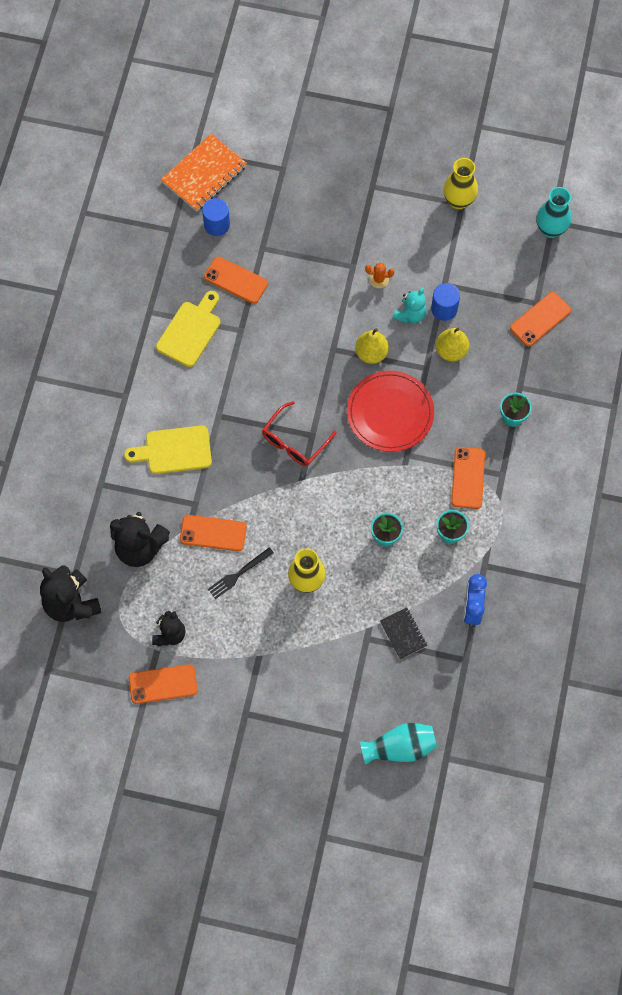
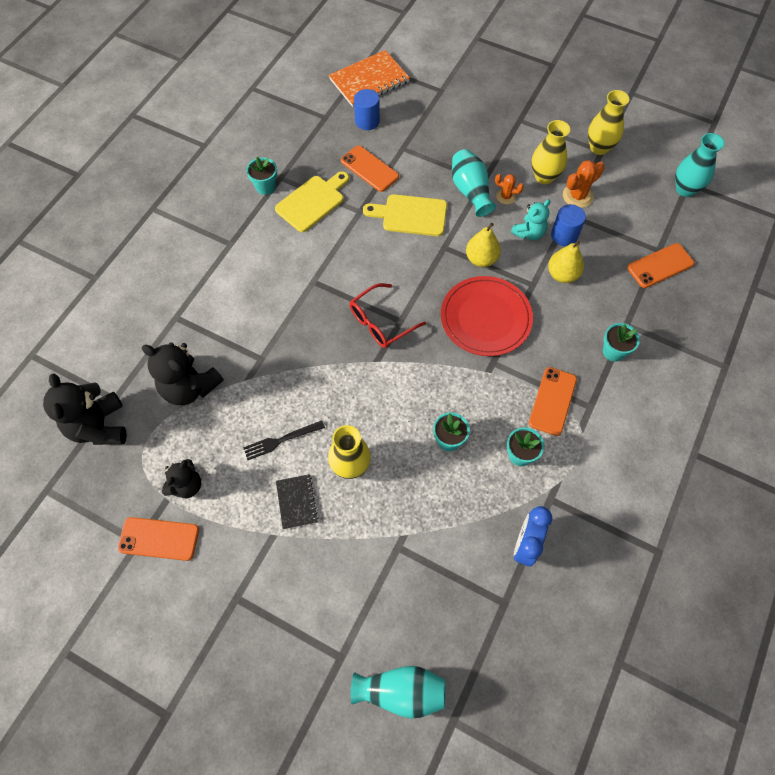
camera: 15 degrees right, 5 degrees down
yellow cutting board [124,425,212,474] -> yellow cutting board moved to [363,194,447,236]
orange phone [180,515,247,551] -> none
black notebook [380,608,427,659] -> black notebook moved to [276,474,318,529]
none -> turquoise flower pot [246,157,277,195]
none -> turquoise vase [452,149,496,217]
none -> yellow vase [531,120,570,184]
none -> orange cactus [563,160,605,208]

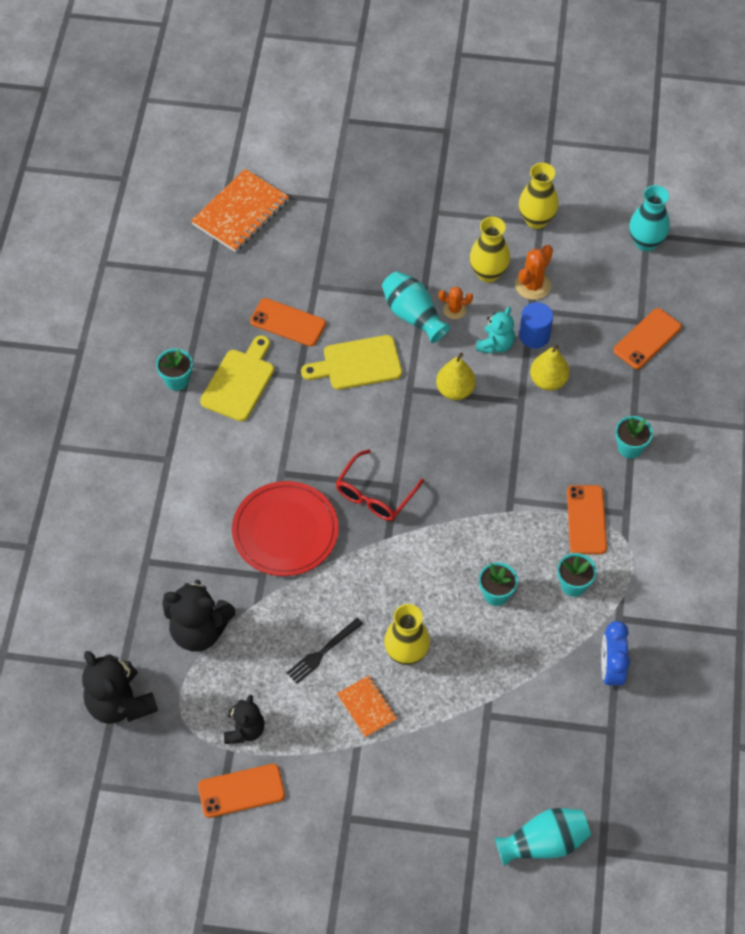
camera: 20 degrees left, 5 degrees down
black notebook [276,474,318,529] -> orange notebook [337,675,397,738]
blue cylinder [354,89,380,130] -> none
red plate [441,276,533,356] -> red plate moved to [232,481,339,576]

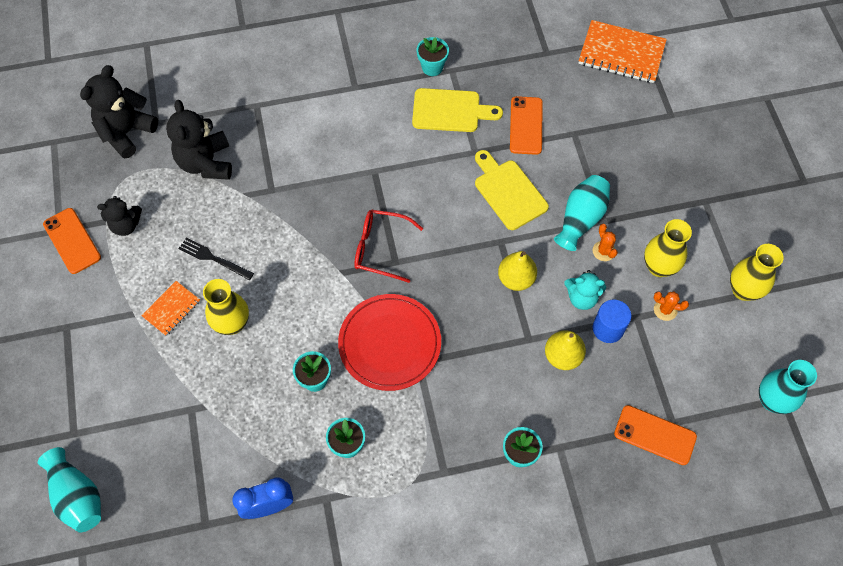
camera: 70 degrees right, 5 degrees up
red plate [232,481,339,576] -> red plate moved to [338,294,441,391]
orange cactus [515,245,553,300] -> orange cactus [654,291,689,321], size x0.64
orange phone [567,485,607,554] -> none

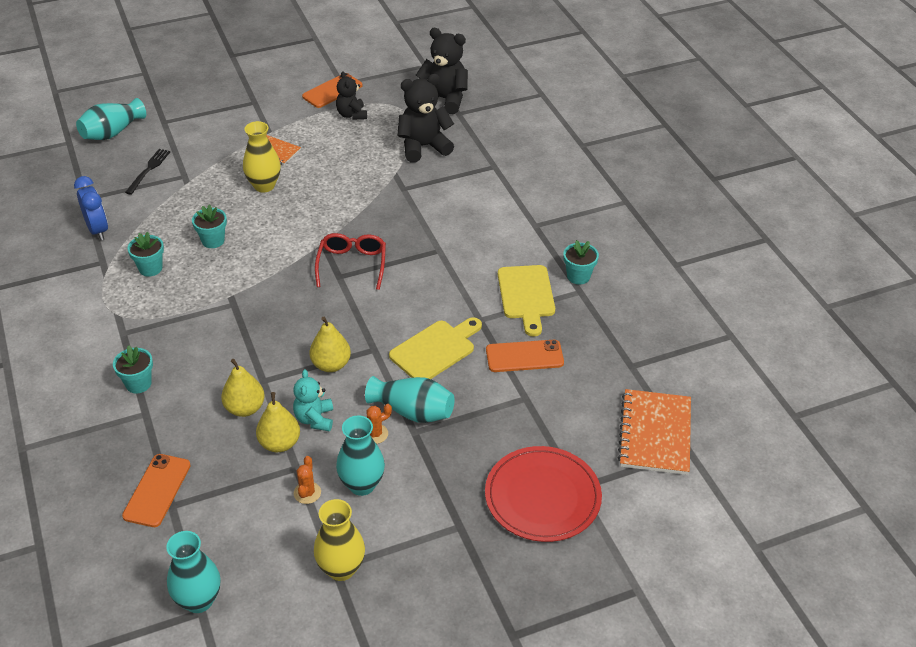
camera: 80 degrees right, 20 degrees down
black fork [178,238,254,280] -> black fork moved to [125,149,170,195]
red plate [338,294,441,391] -> red plate moved to [485,446,602,542]
blue cylinder [593,300,631,343] -> yellow pear [256,392,300,452]
yellow vase [644,219,692,277] -> turquoise vase [336,415,385,496]

